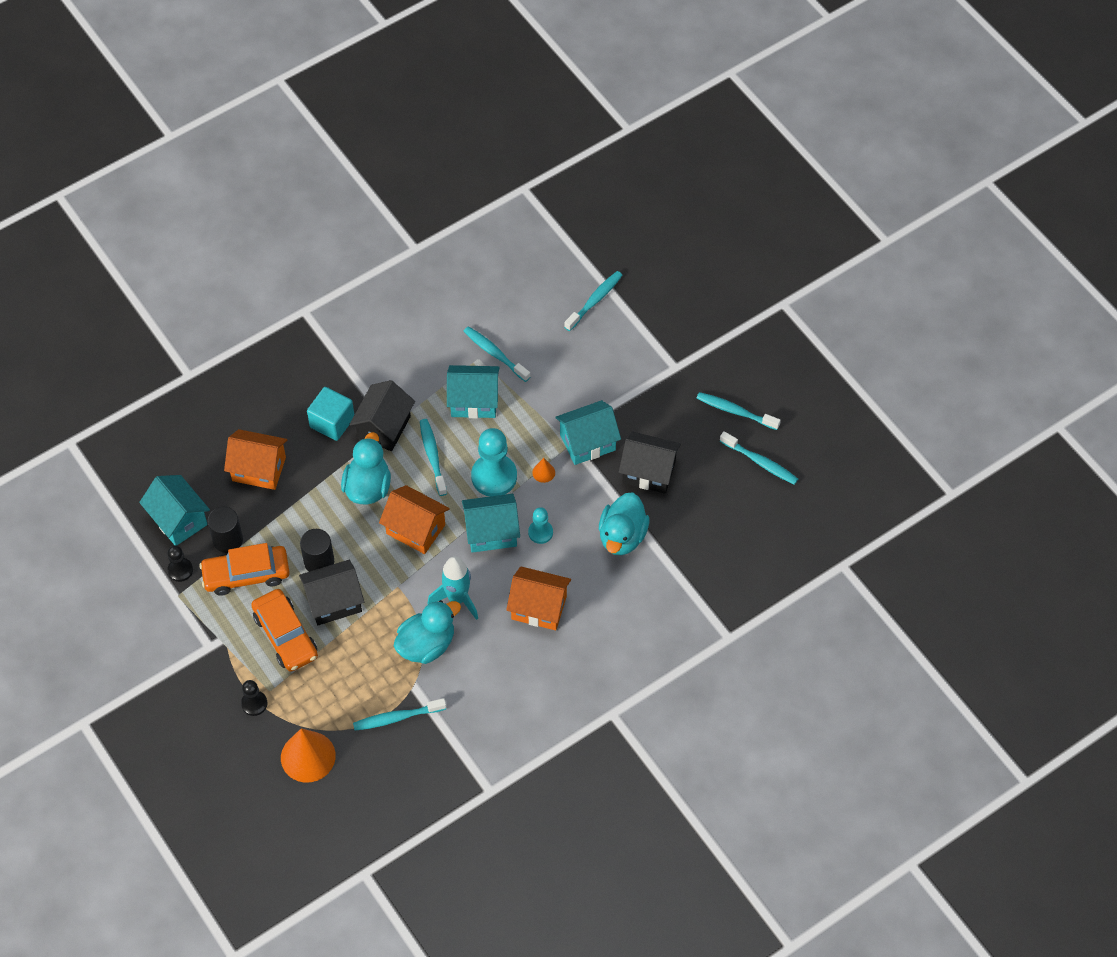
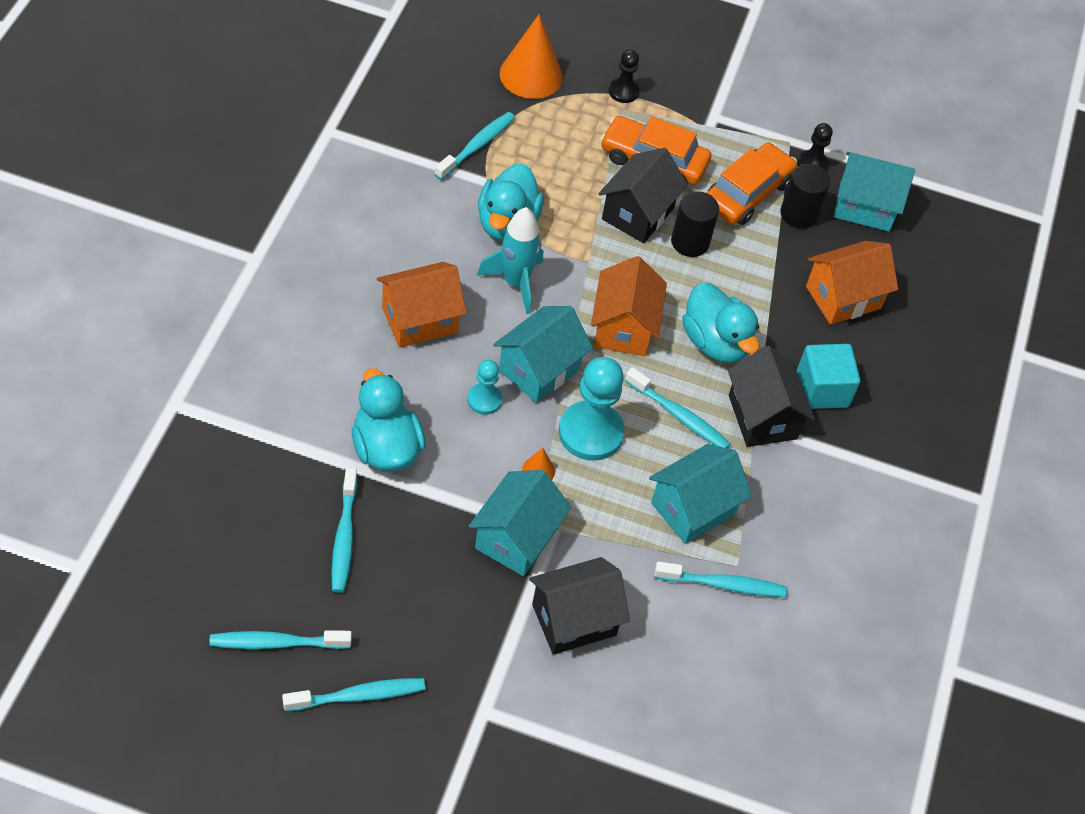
camera: 135 degrees right, 5 degrees down
orange house [379,485,450,554] -> orange house turned 75 degrees counterclockwise [591,256,667,356]
turquoise toothbrush [564,271,623,331] -> turquoise toothbrush moved to [331,468,357,593]
black house [619,431,681,494] -> black house moved to [529,557,630,655]

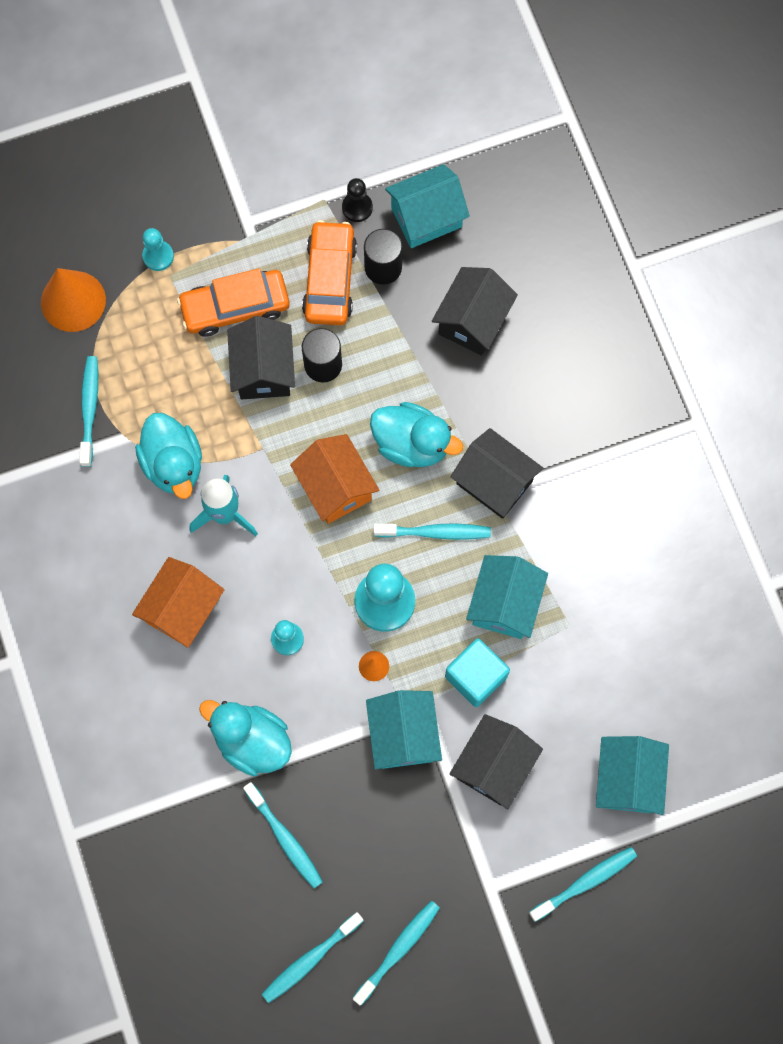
camera: 30 degrees left, 20 degrees up
turquoise house [494,306,593,403] -> turquoise house moved to [596,736,669,815]
black pawn [609,50,639,103] -> turquoise pawn [142,228,174,271]
turquoise toothbrush [654,561,787,597] -> turquoise toothbrush moved to [529,847,637,922]
turquoise cube [797,344,860,409] -> turquoise cube moved to [445,638,510,707]
orange house [806,241,898,325] -> black house [432,267,518,356]

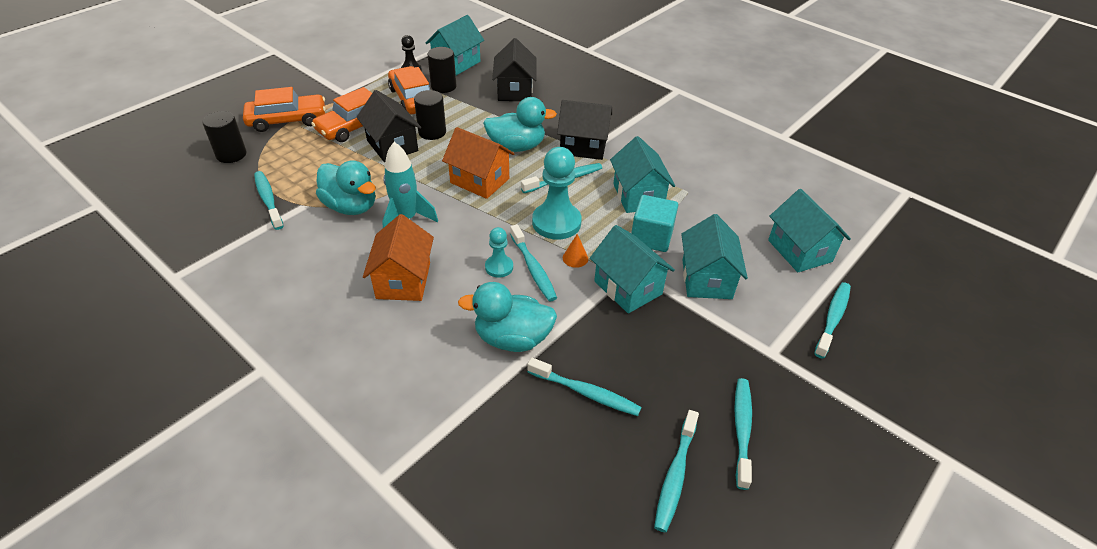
camera: 30 degrees left, 30 degrees down
orange cone [41,268,106,332] -> black cylinder [202,111,247,163]
turquoise pawn [142,228,174,271] -> orange car [243,87,326,132]
black house [449,714,543,809] -> turquoise house [681,214,748,299]
none -> turquoise toothbrush [510,224,557,301]

